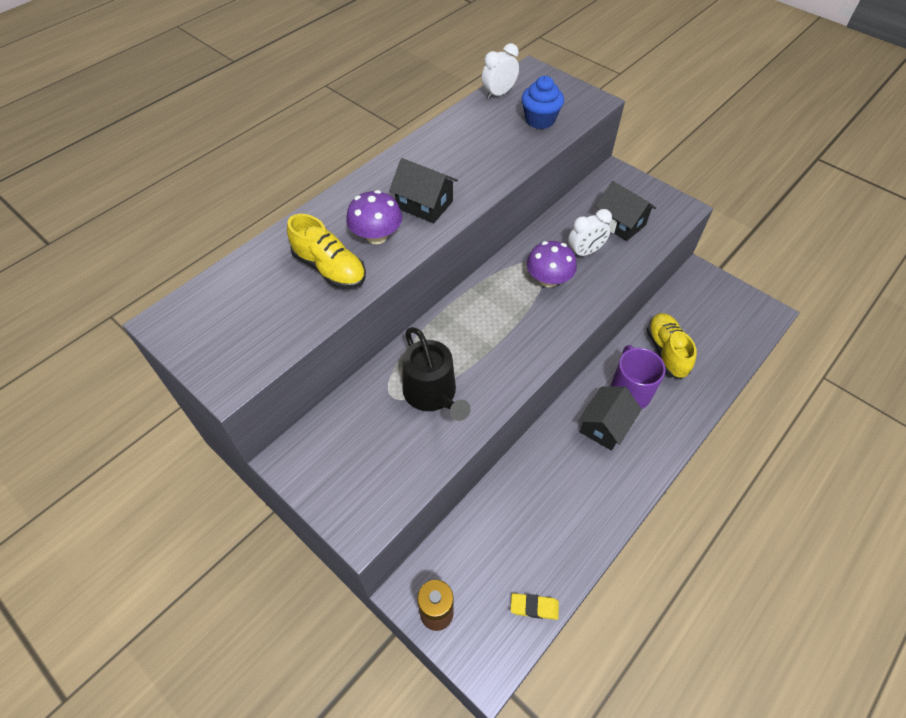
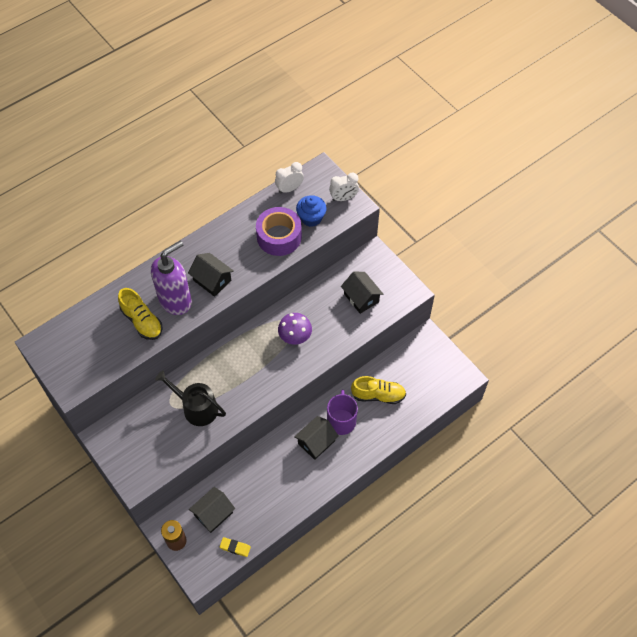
camera: 10 degrees right, 5 degrees up
purple mushroom [346,190,402,244] -> purple soap dispenser [151,240,192,315]
black watering can [402,327,471,421] -> black watering can turned 135 degrees clockwise [155,371,226,426]
white clock [568,209,612,256] -> white clock moved to [329,173,359,201]
yellow shoe [646,313,697,379] -> yellow shoe turned 90 degrees clockwise [351,376,406,404]
none -> black house [189,487,235,533]
none -> purple tape [256,207,302,256]

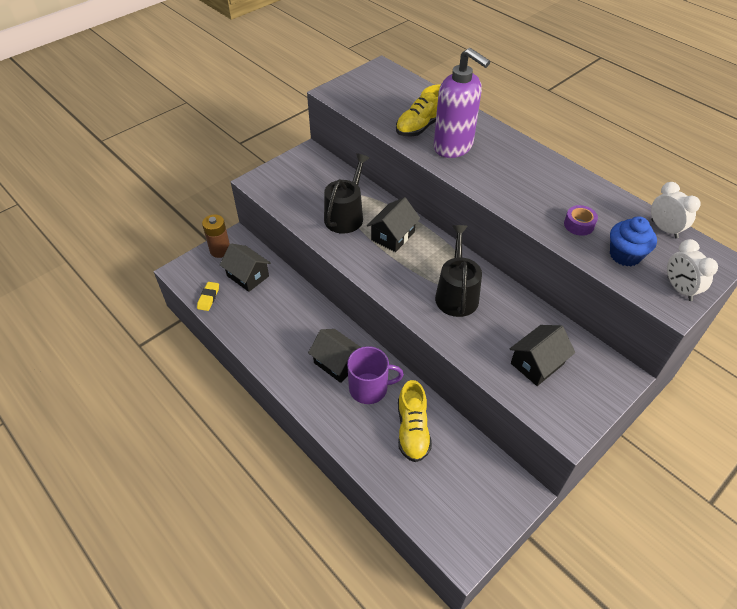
camera: 85 degrees right, 10 degrees down
black house [188,253,234,297] -> black house moved to [367,197,420,252]
purple tape [256,207,302,256] -> purple tape [564,205,598,236], size x0.47
purple mushroom [278,313,312,345] -> black watering can [435,225,482,317]

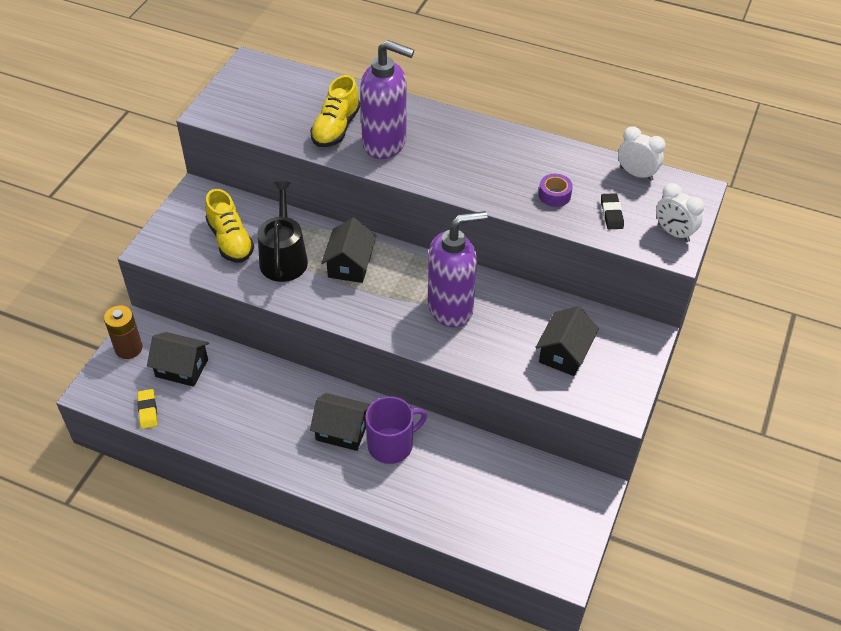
camera: 25 degrees left, 0 degrees up
yellow shoe [398,380,432,462] -> yellow shoe moved to [205,189,254,262]
black watering can [435,225,482,317] -> purple soap dispenser [427,211,488,327]
blue cupcake [610,216,657,266] -> black eraser [601,193,624,229]

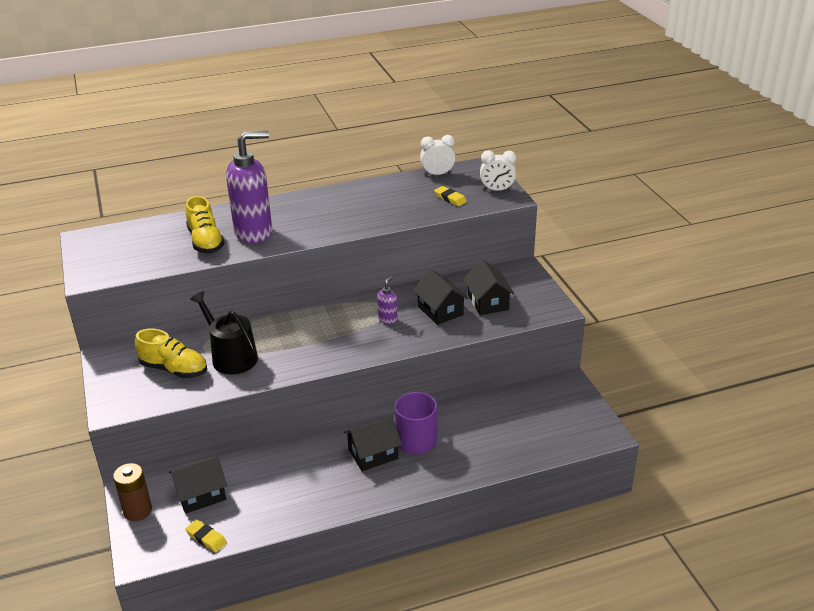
camera: 40 degrees left, 15 degrees down
black house [321,218,376,283] -> black house moved to [413,269,469,325]
purple soap dispenser [427,211,488,327] -> purple soap dispenser [377,276,398,324], size x0.42
purple tape [539,174,573,207] -> none
black eraser [601,193,624,229] -> yellow eraser [434,186,467,206]

